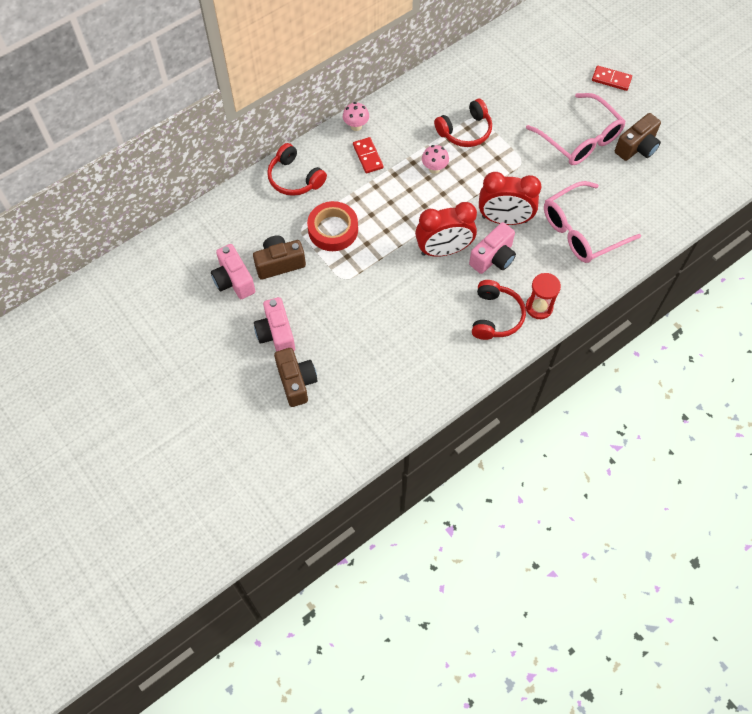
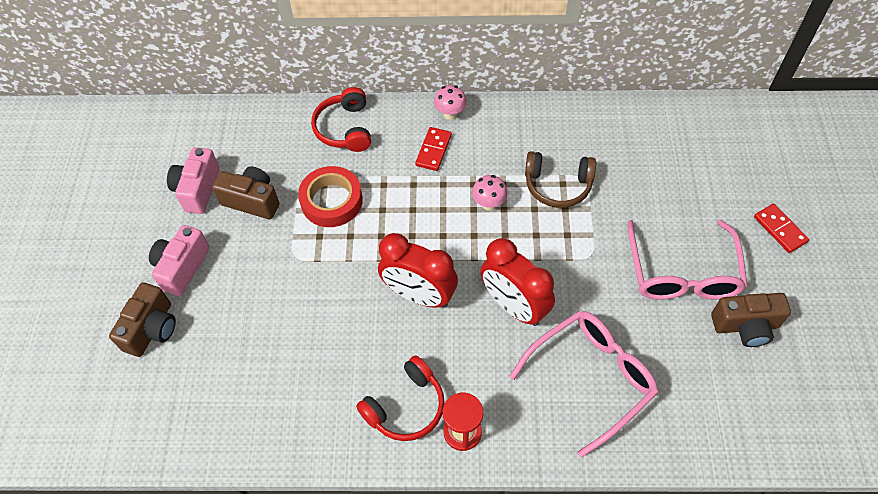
camera: 40 degrees right, 5 degrees down
red headphones [434,99,492,147] -> brown headphones [525,151,596,208]
pink camera [469,222,516,274] -> none
pink glasses [544,181,641,263] -> pink glasses turned 135 degrees clockwise [510,311,658,458]

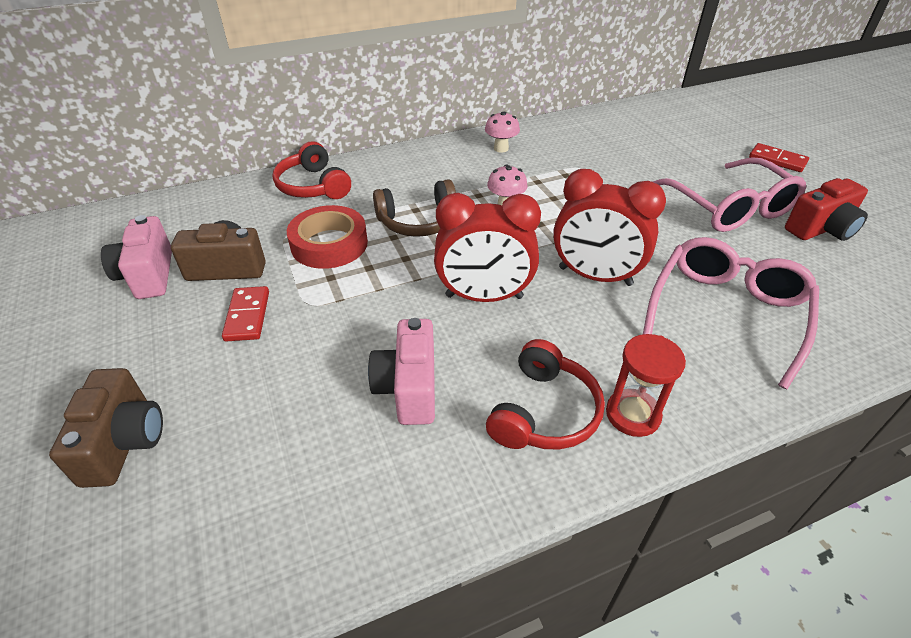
camera: 25 degrees left, 15 degrees down
pink camera [149,225,210,296] -> pink camera moved to [368,318,435,425]
red domino [415,127,452,171] -> red domino moved to [222,286,269,341]
pink mushroom [434,85,467,120] -> pink mushroom moved to [485,111,520,153]
brown headphones [525,151,596,208] -> brown headphones moved to [373,179,456,237]
brown camera [711,293,791,347] -> red camera [785,178,868,241]

